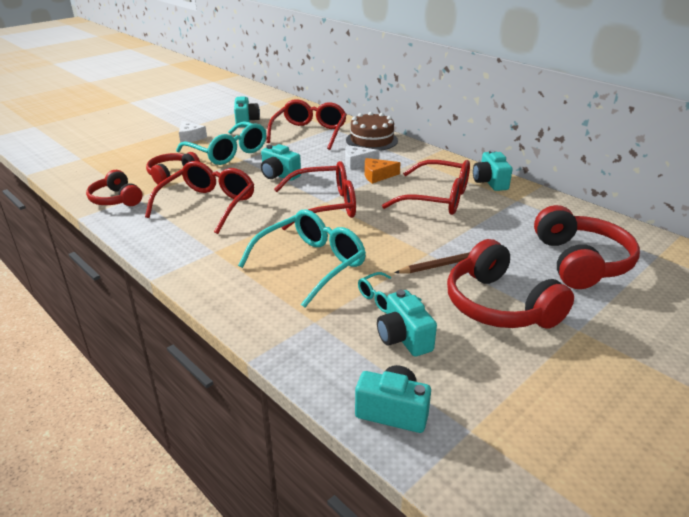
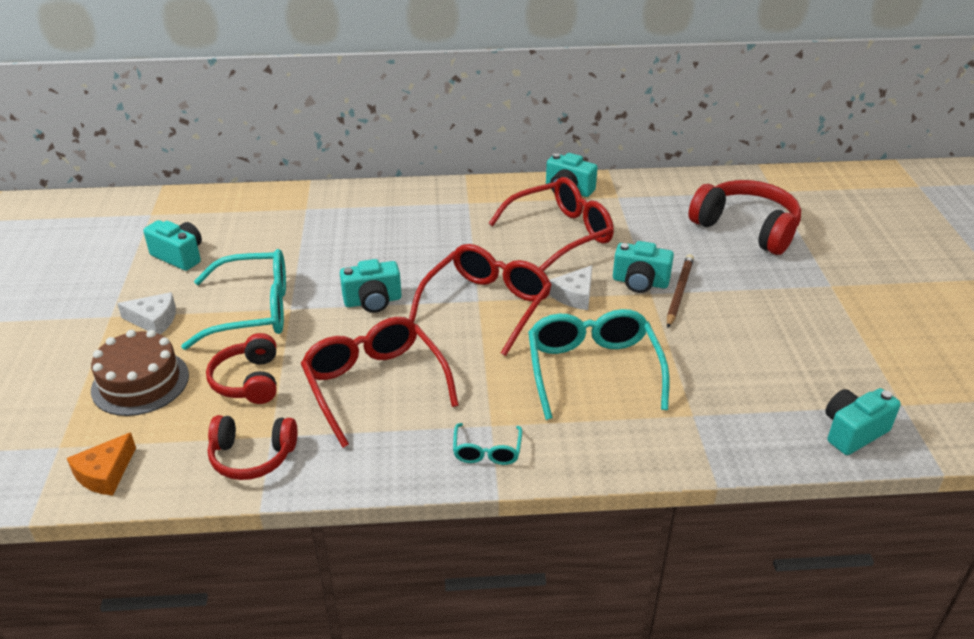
camera: 50 degrees left, 5 degrees up
red glasses [266,99,347,150] -> none
white cheese [345,145,380,169] -> white cheese moved to [549,265,592,310]
brown cake [346,112,398,151] -> brown cake moved to [91,330,189,416]
turquoise glasses [358,272,422,313] -> turquoise glasses moved to [453,423,522,465]
orange cheese [364,158,401,184] -> orange cheese moved to [67,432,136,495]
turquoise camera [377,290,437,357] -> turquoise camera moved to [613,241,674,293]
red headphones [447,239,574,329] -> none

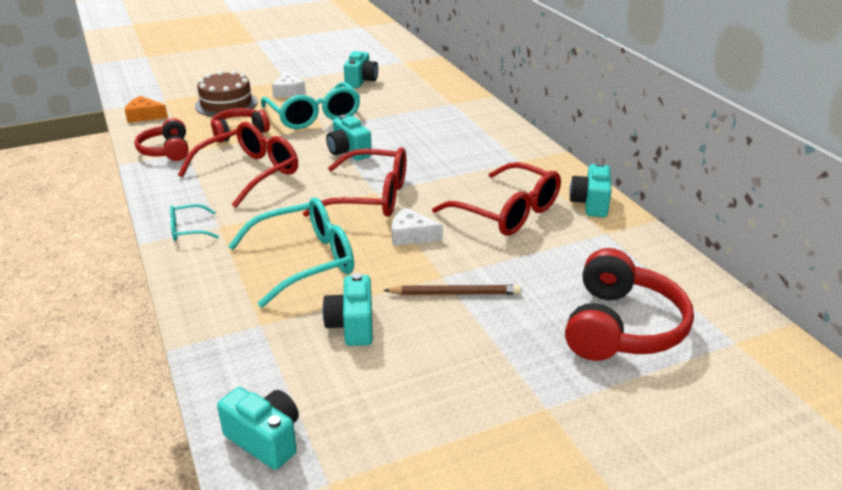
camera: 70 degrees right, 5 degrees down
turquoise camera [613,241,674,293] -> turquoise camera moved to [322,273,373,346]

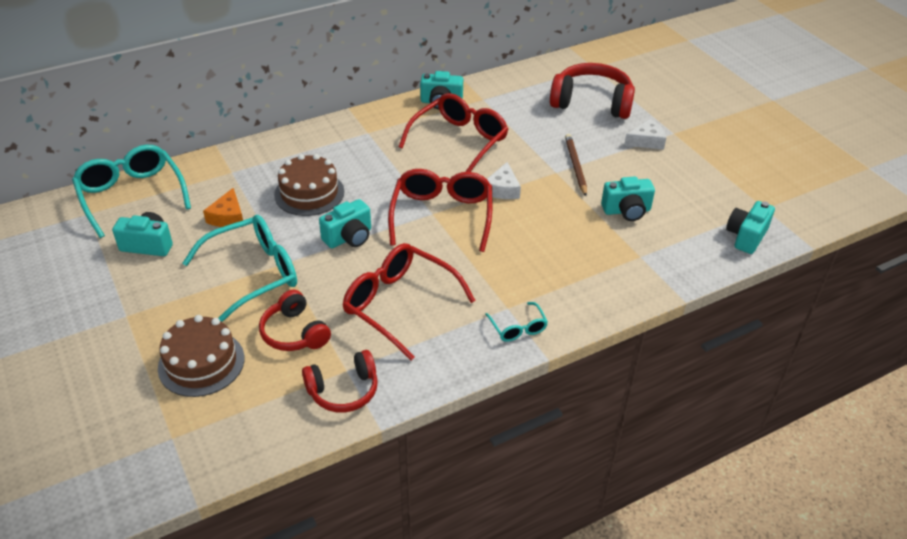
camera: 95 degrees left, 10 degrees up
orange cheese [125,96,168,123] -> orange cheese moved to [203,188,243,227]
turquoise glasses [228,197,354,308] -> turquoise glasses moved to [72,144,191,238]
white cheese [272,71,306,98] -> white cheese moved to [624,119,666,150]
none -> brown cake [274,154,344,216]

